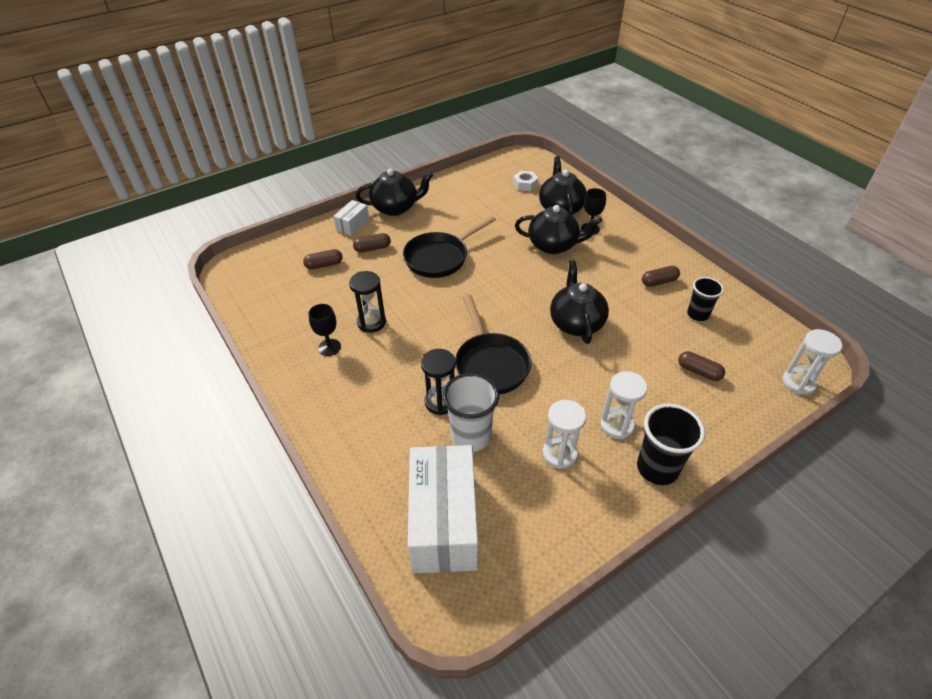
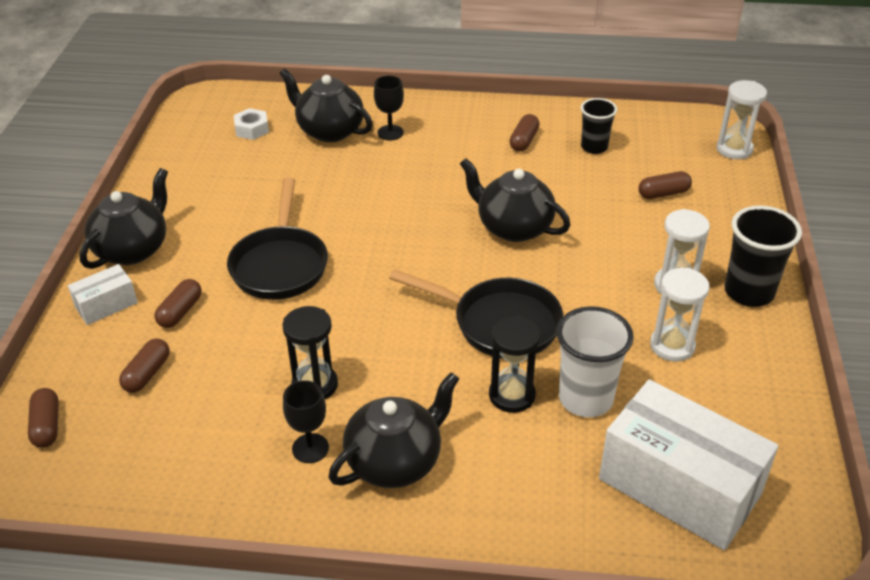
camera: 50 degrees left, 5 degrees down
white box [333,200,369,236] -> white box turned 75 degrees clockwise [68,264,138,325]
black teapot [515,205,602,254] -> black teapot moved to [329,372,459,488]
none -> brown capsule [28,388,59,448]

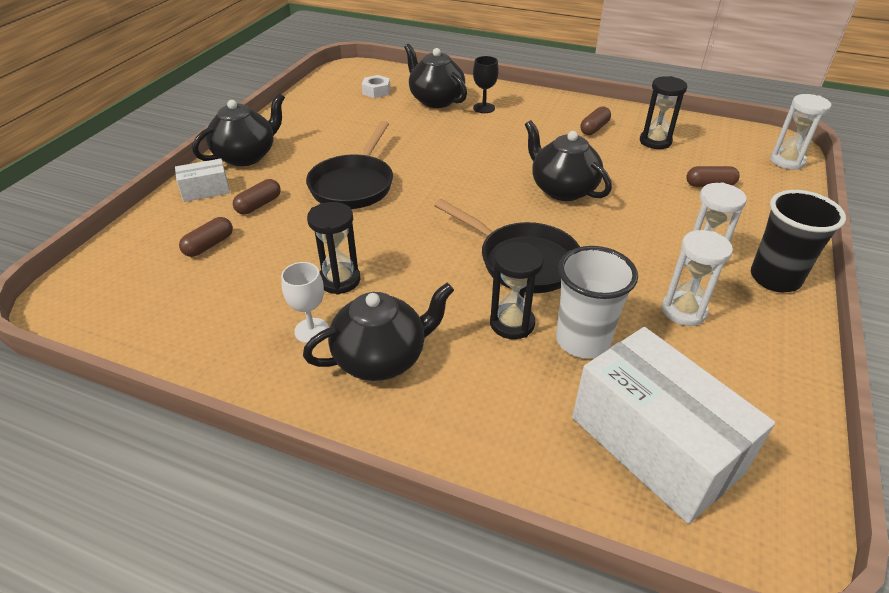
camera: 15 degrees right, 0 degrees up
brown capsule [28,388,59,448] -> none
black goblet [283,380,329,463] -> white goblet [281,262,329,343]
black cup [581,98,617,154] -> black hourglass [640,76,687,149]

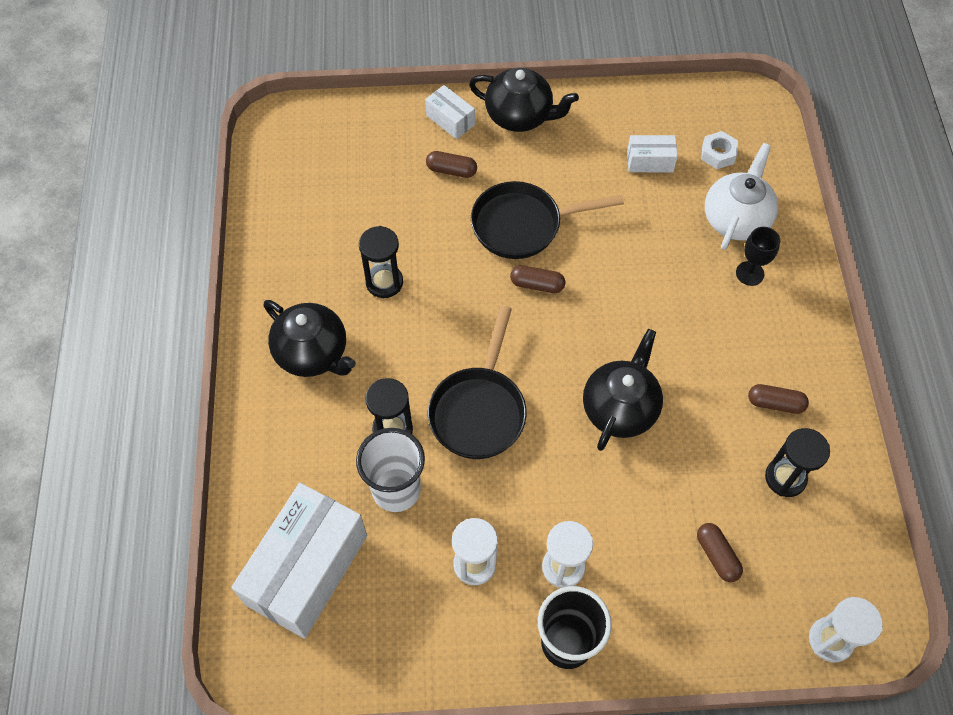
camera: 65 degrees right, 20 degrees up
brown capsule [179,217,233,257] -> brown capsule moved to [510,265,565,293]
white goblet [281,262,329,343] -> none
black teapot [404,44,467,108] -> white teapot [705,143,778,250]
none -> white box [627,135,678,172]

